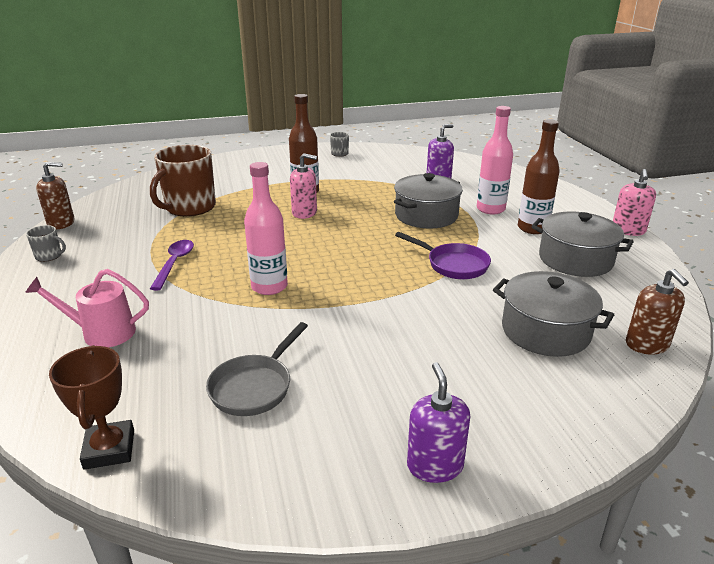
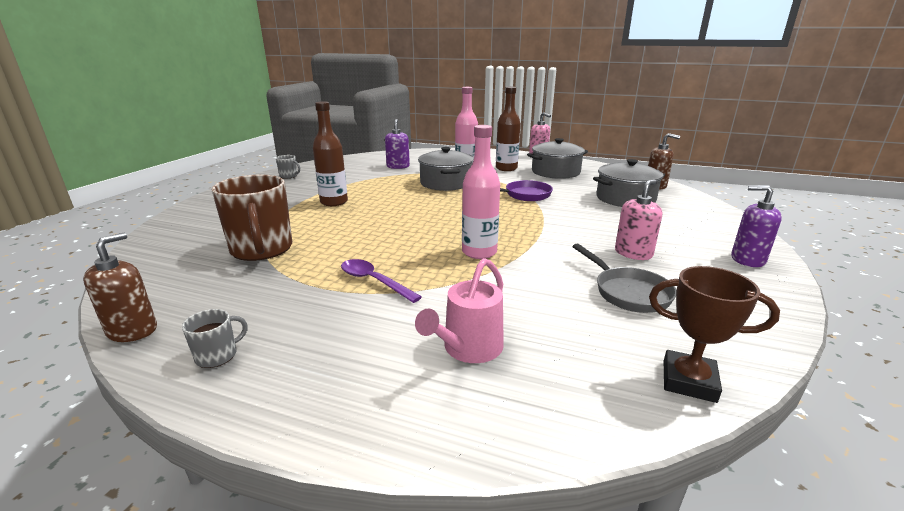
camera: 55 degrees left, 5 degrees down
pink soap dispenser [290,153,317,219] -> pink soap dispenser moved to [615,180,662,260]

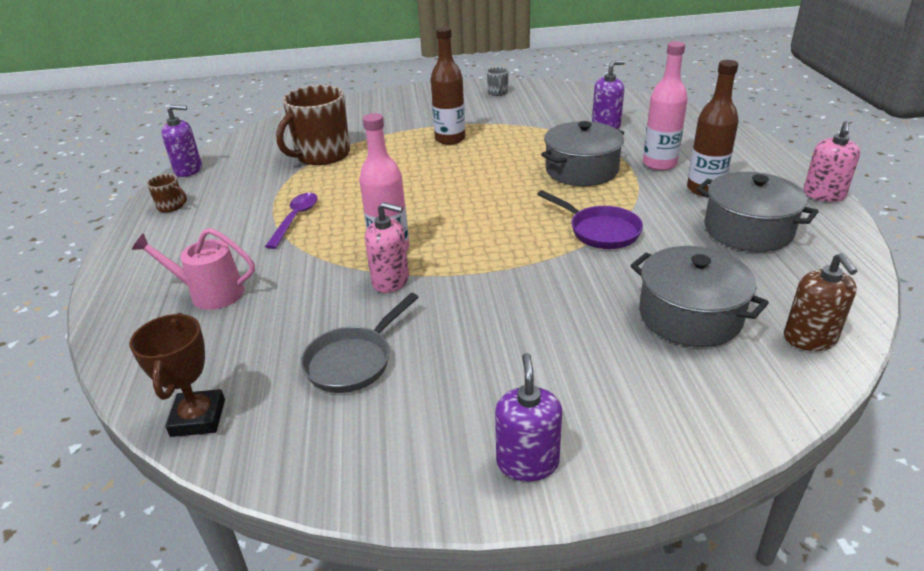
camera: 65 degrees right, 10 degrees up
brown soap dispenser [83,233,157,342] -> purple soap dispenser [161,105,202,177]
grey mug [182,309,248,368] -> brown mug [147,174,187,213]
pink soap dispenser [615,180,662,260] -> pink soap dispenser moved to [365,202,409,293]

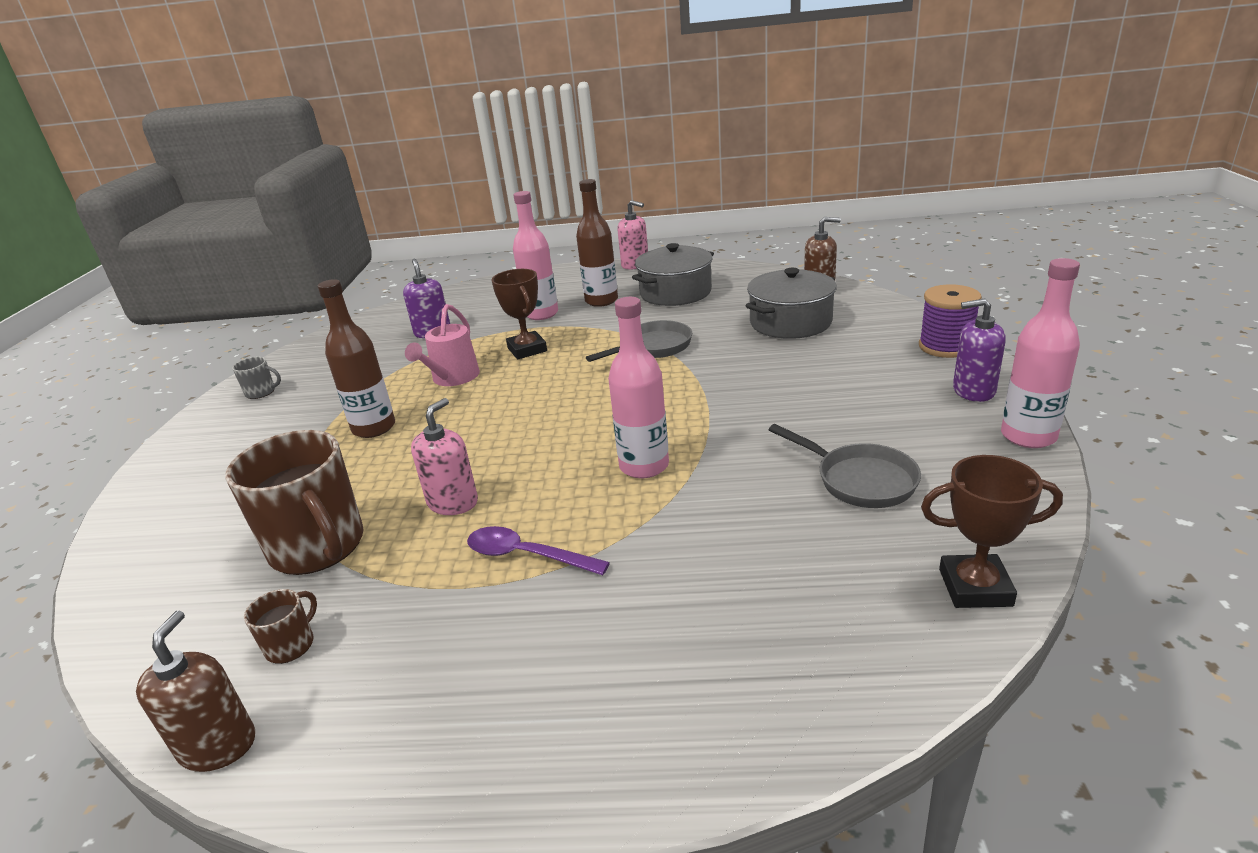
camera: 80 degrees left, 5 degrees down
pink watering can [132,228,255,310] -> pink watering can moved to [405,304,480,386]
brown mug [147,174,187,213] -> brown mug moved to [244,589,317,664]
purple soap dispenser [161,105,202,177] -> brown soap dispenser [136,610,255,772]
pink soap dispenser [365,202,409,293] -> pink soap dispenser moved to [411,398,478,515]
purple pan [537,190,643,249] -> grey pan [586,320,692,362]
grey pot [541,121,624,186] -> brown trophy [491,269,547,359]
none -> purple spool [919,284,982,358]
none -> pink bottle [1001,258,1080,448]

